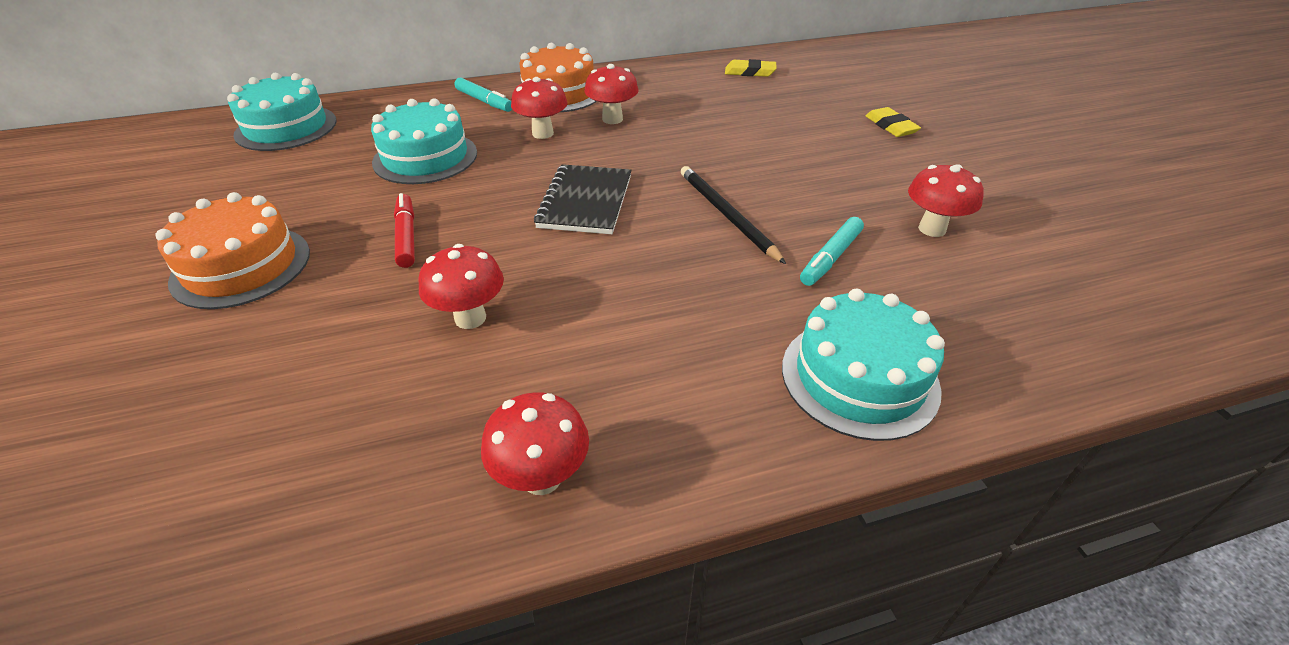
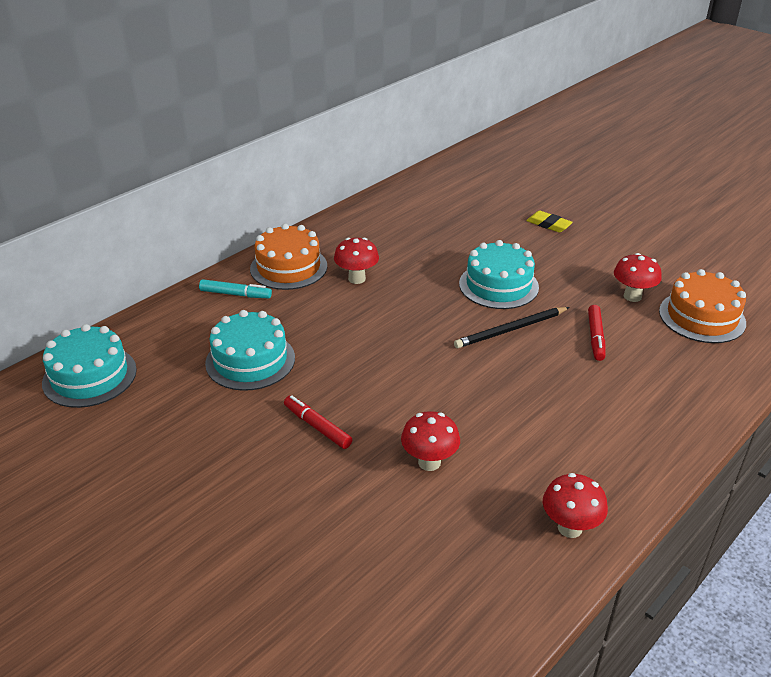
camera: 30 degrees left, 5 degrees down
orange cake [156,192,310,309] -> orange cake moved to [659,269,746,343]
red mushroom [511,77,568,139] -> none
black notebook [534,164,632,234] -> none
black pencil [681,166,786,264] -> black pencil turned 60 degrees counterclockwise [454,307,570,348]
yellow eraser [725,59,777,77] -> none
turquoise cake [782,289,945,441] -> turquoise cake moved to [459,240,539,309]
turquoise marker [800,217,864,286] -> red marker [588,305,605,361]

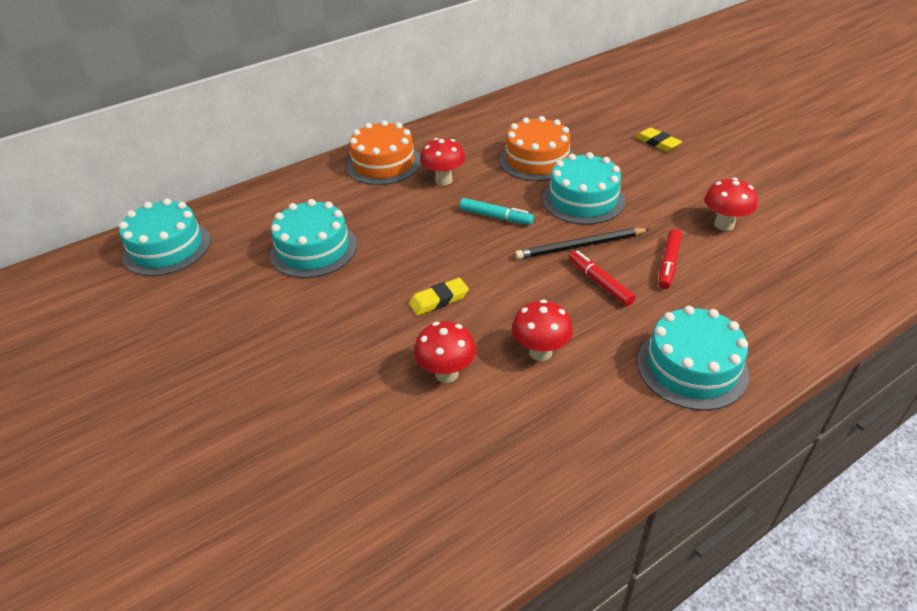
camera: 15 degrees right, 5 degrees up
turquoise marker [199,279,272,298] -> turquoise marker moved to [460,198,534,225]
red marker [284,395,352,449] -> red marker moved to [569,250,636,306]
red mushroom [543,473,608,538] -> red mushroom moved to [512,299,573,361]
orange cake [659,269,746,343] -> orange cake moved to [499,116,574,181]
none -> yellow eraser [409,278,469,316]
none -> turquoise cake [637,306,749,410]

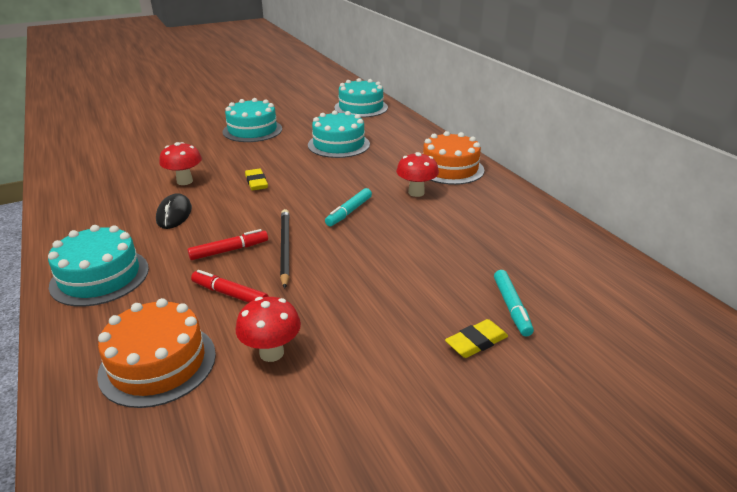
camera: 95 degrees right, 10 degrees down
orange cake [499,116,574,181] -> orange cake moved to [97,298,216,408]
red mushroom [512,299,573,361] -> black mouse [156,193,192,229]
turquoise cake [542,152,625,225] -> turquoise cake moved to [223,98,282,142]
none -> turquoise marker [494,270,534,336]

